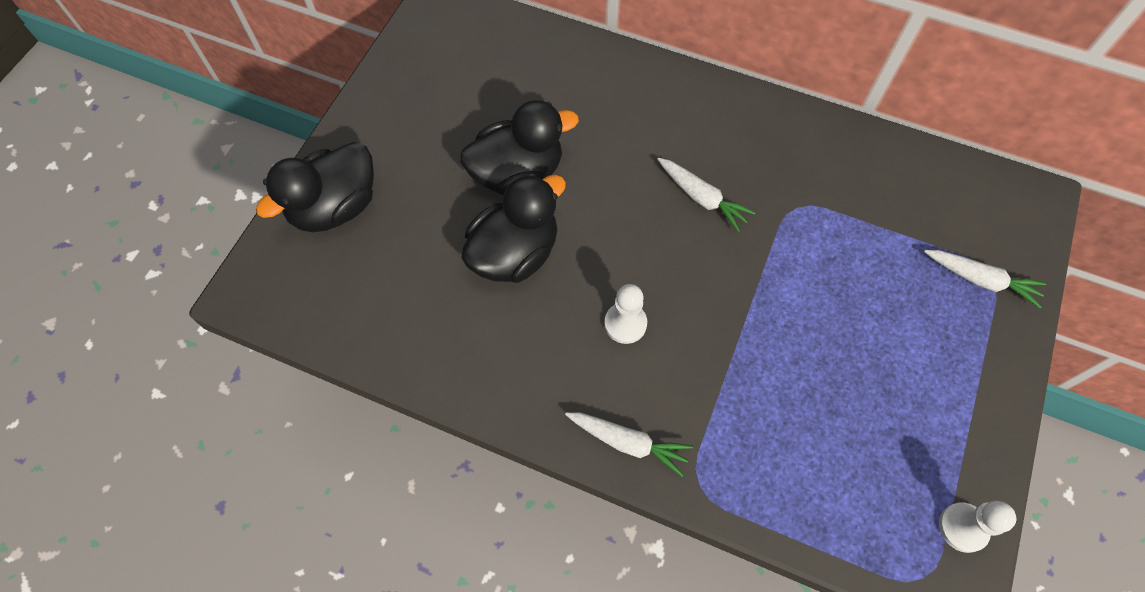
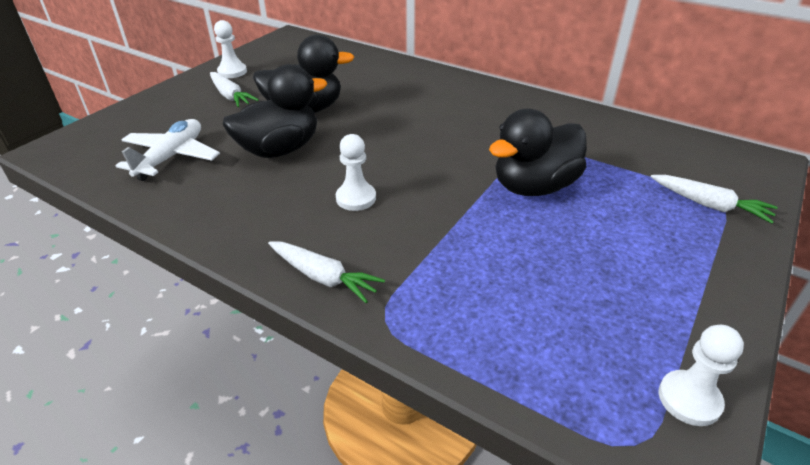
camera: 10 degrees right, 25 degrees down
black duck [256,142,374,232] -> black duck moved to [489,109,587,196]
white carrot [657,158,755,232] -> white carrot moved to [210,72,259,107]
none -> white plane [116,119,220,181]
none -> white pawn [214,20,247,78]

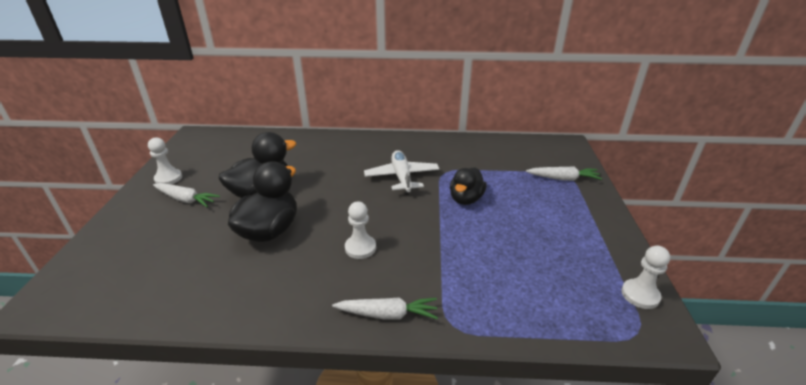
camera: 30 degrees left, 5 degrees down
white plane [116,119,220,181] -> white plane moved to [364,150,439,195]
black duck [489,109,587,196] -> black duck [450,167,487,205], size x0.66

